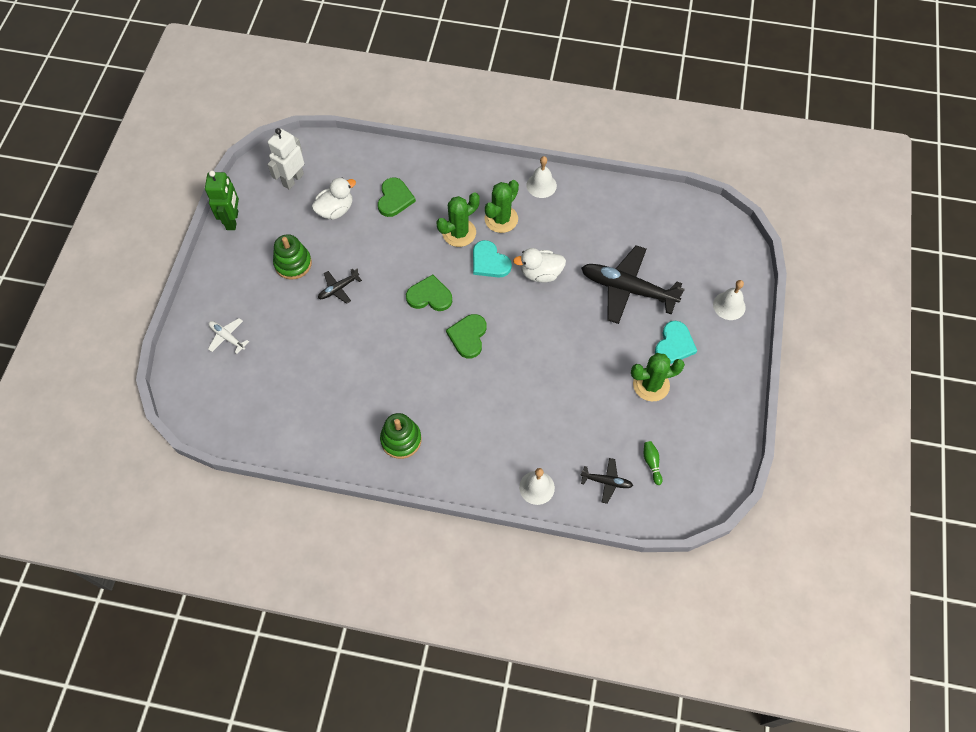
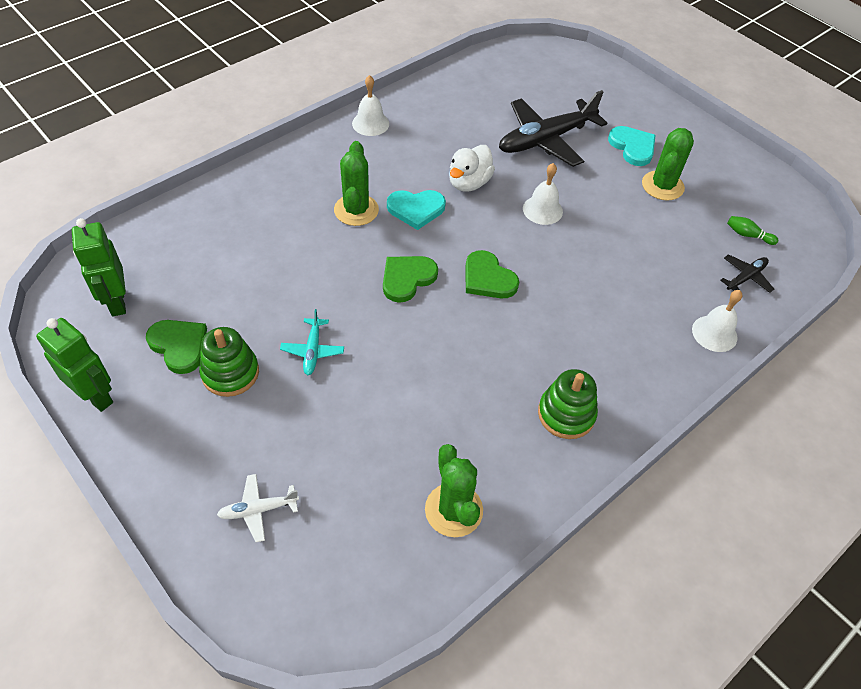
camera: 55 degrees left, 10 degrees down
white robot [267,128,304,190] -> green robot [72,218,126,317]
white duck [312,177,356,220] -> none
black plane [318,268,362,304] -> turquoise plane [280,309,344,375]
green heart [378,178,416,217] -> green heart moved to [146,320,207,374]
green cactus [485,180,519,233] -> green cactus moved to [425,444,483,537]
white bell [713,280,746,320] -> white bell moved to [523,163,563,225]

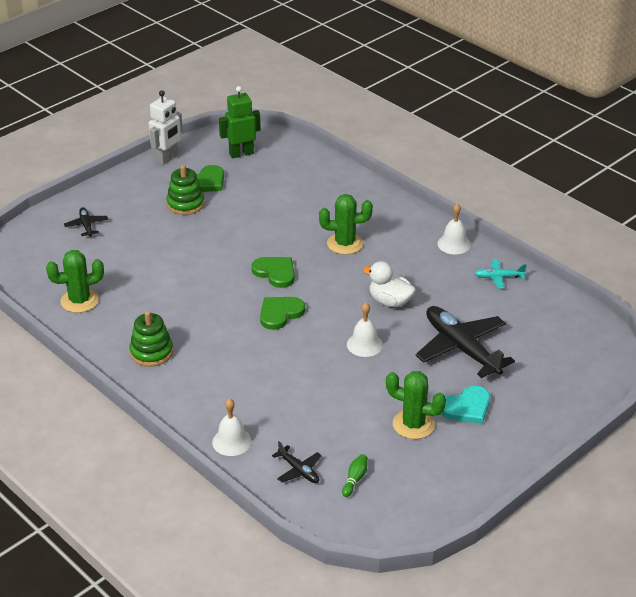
camera: 90 degrees right, 15 degrees down
green robot [36,318,113,412] -> white robot [149,90,183,165]
white plane [217,474,299,542] -> black plane [64,207,108,237]
turquoise plane [280,309,344,375] -> turquoise plane moved to [474,259,527,289]
turquoise heart [387,190,446,230] -> none

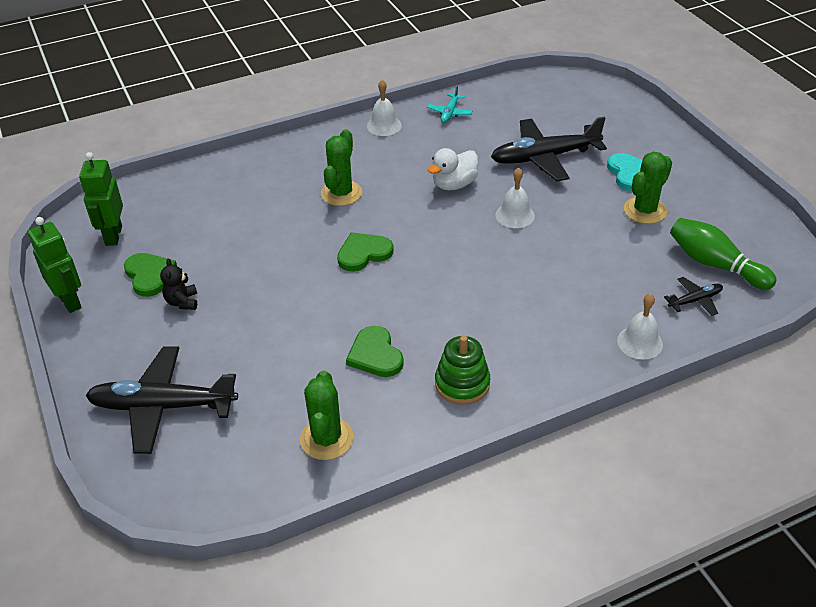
camera: 70 degrees left, 5 degrees up
black plane [64,207,108,237] -> black plane [85,347,238,454], size x2.14
white robot [149,90,183,165] -> green robot [28,217,82,313]
green stacking toy [166,165,205,215] -> black teddy bear [160,258,197,310]
green heart [260,297,305,330] -> green heart moved to [346,326,404,377]
green bowling pin [342,454,368,497] -> green bowling pin [670,218,777,290], size x2.14

